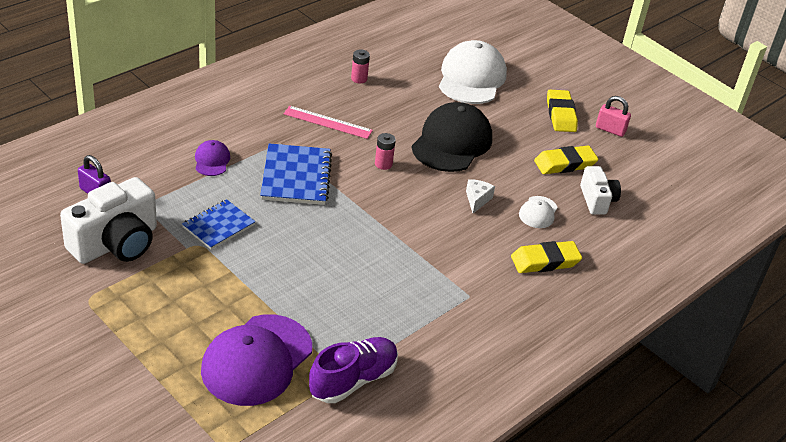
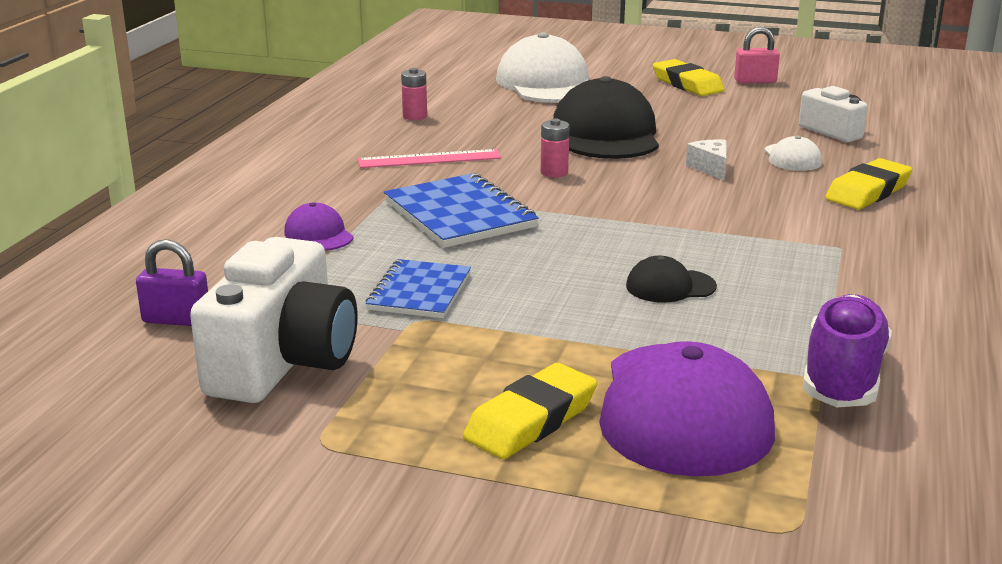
camera: 25 degrees left, 15 degrees down
yellow eraser [534,146,598,174] -> yellow eraser moved to [463,363,597,459]
none -> black cap [626,256,717,302]

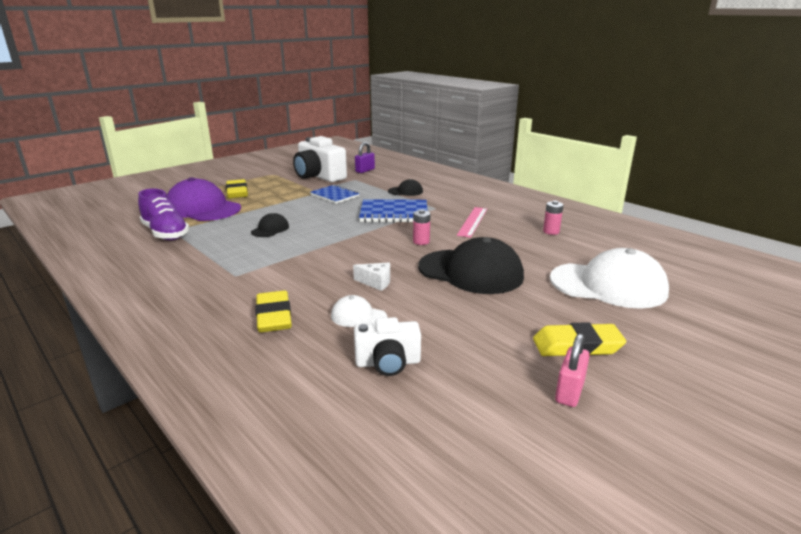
camera: 120 degrees right, 0 degrees up
purple cap [284,202,354,251] -> black cap [388,179,423,196]

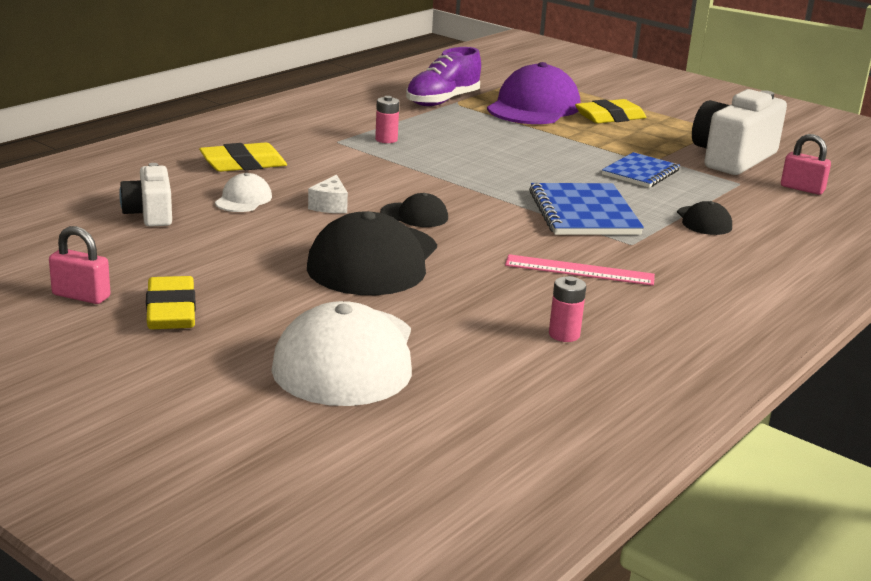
camera: 80 degrees right, 0 degrees up
black cap [251,213,289,237] -> black cap moved to [380,193,448,227]
purple padlock [355,142,375,173] -> pink padlock [781,134,831,195]
pink battery [413,209,430,245] -> pink battery moved to [375,96,399,143]

